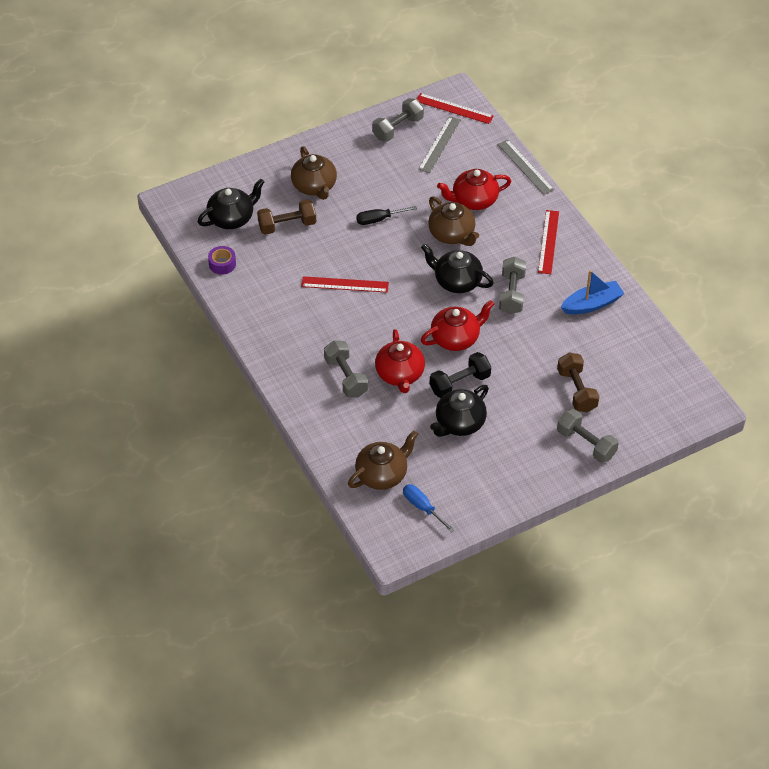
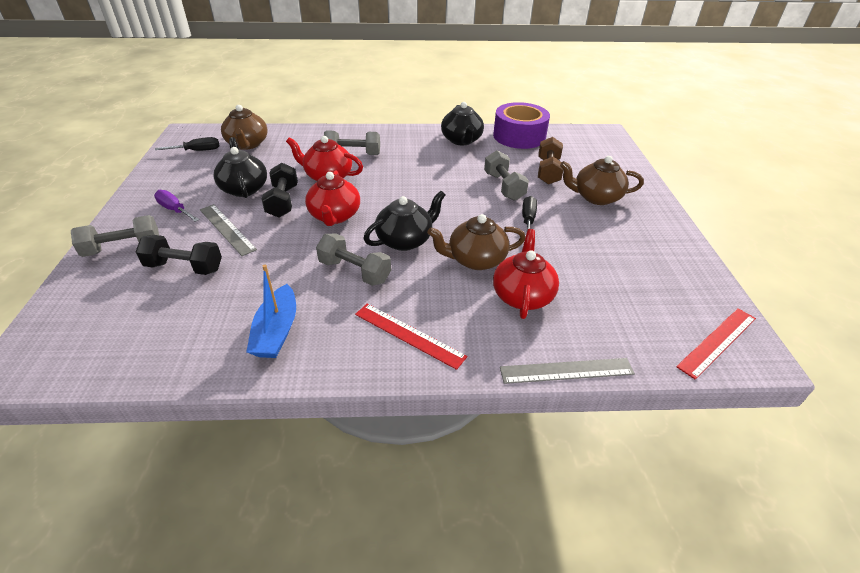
camera: 115 degrees right, 10 degrees down
black teapot [198,179,264,229] -> black teapot moved to [441,102,484,145]
purple tape [208,246,236,275] -> purple tape [493,102,550,149], size x2.20
red ruler [301,276,389,293] -> none
grey dumbbell [372,98,424,142] -> grey dumbbell moved to [484,150,529,201]
blue screwdriver [403,484,455,532] -> black screwdriver [155,137,219,151]
grey ruler [418,116,461,173] -> grey ruler moved to [200,204,257,256]
brown dumbbell [557,353,599,412] -> black dumbbell [136,235,222,275]
none -> purple screwdriver [154,190,199,222]

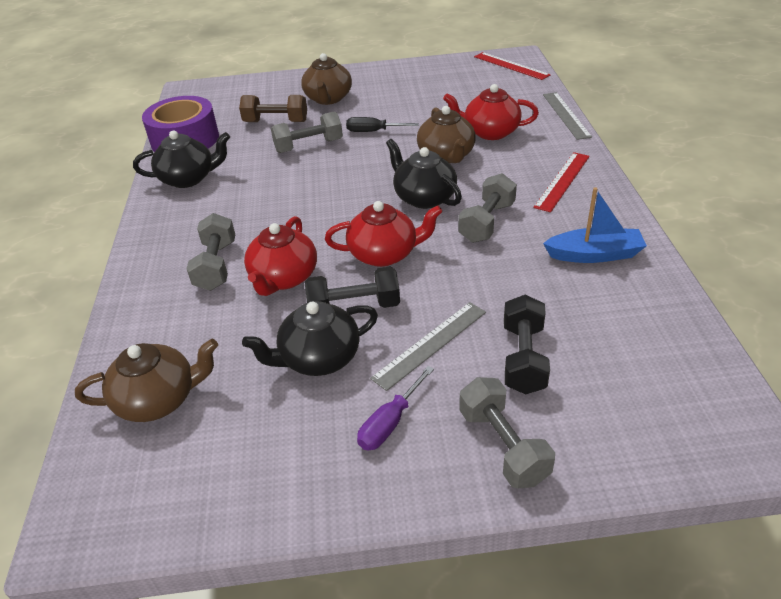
camera: 90 degrees left, 0 degrees up
black screwdriver [155,137,219,151] -> none

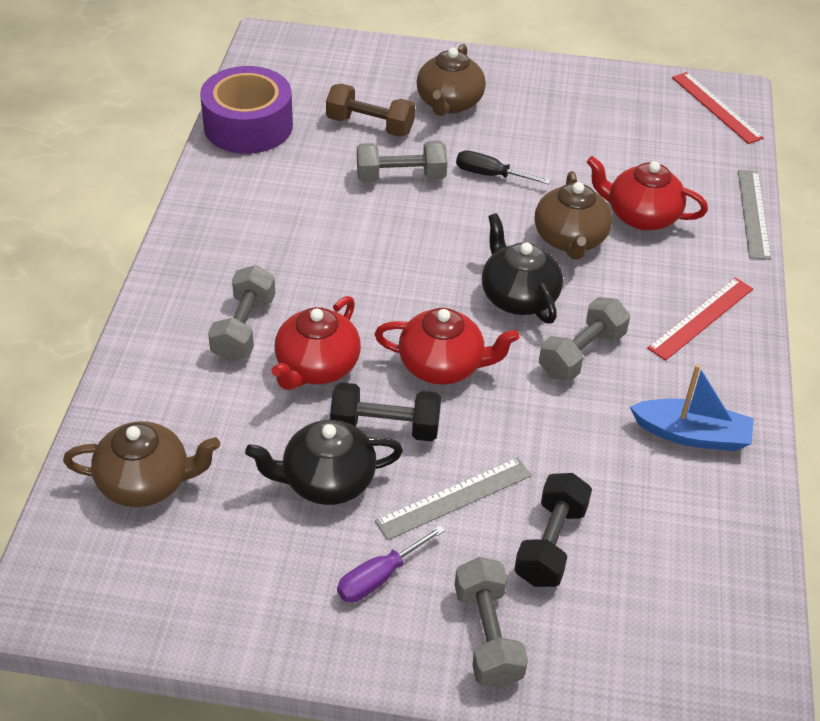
camera: 10 degrees right, 5 degrees up
black teapot [133,131,230,188] -> none

